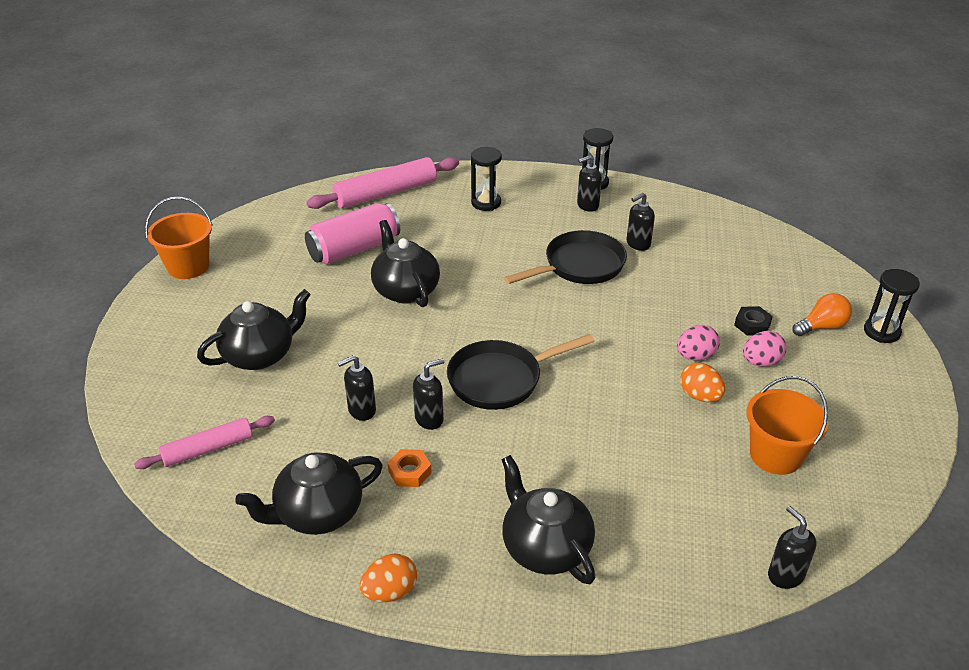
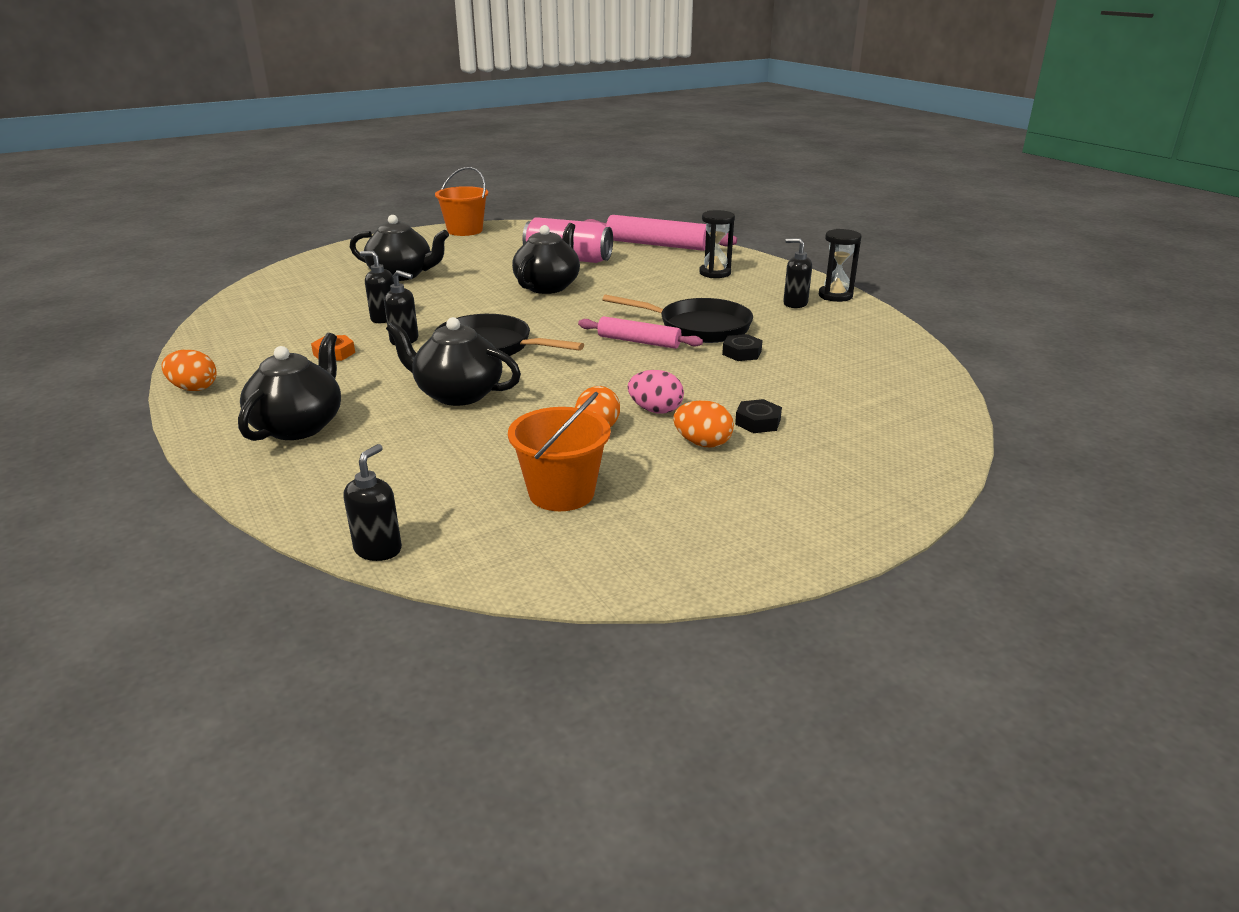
camera: 50 degrees right, 10 degrees down
pink rolling pin [134,416,275,469] -> pink rolling pin moved to [578,316,703,349]
black teapot [235,453,383,535] -> black teapot moved to [386,317,521,406]
black soap dispenser [627,193,655,251] -> none
pink egg [743,331,786,367] -> orange egg [673,400,734,448]
orange light bulb [792,293,852,336] -> none
black hourglass [864,269,920,343] -> none
none -> black nut [722,334,763,361]

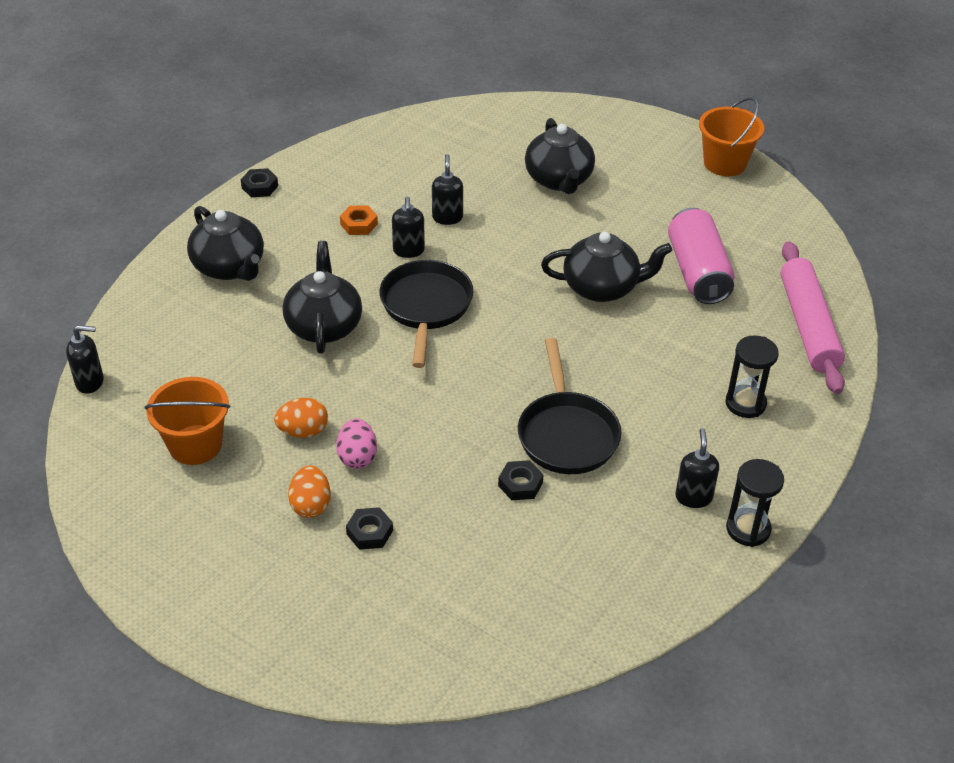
camera: 65 degrees right, 15 degrees up
orange egg [161,350,217,391] -> black nut [241,168,278,197]
black teapot [238,333,341,441] -> black teapot turned 60 degrees clockwise [187,206,264,281]
pink rolling pin [578,316,703,349] -> none

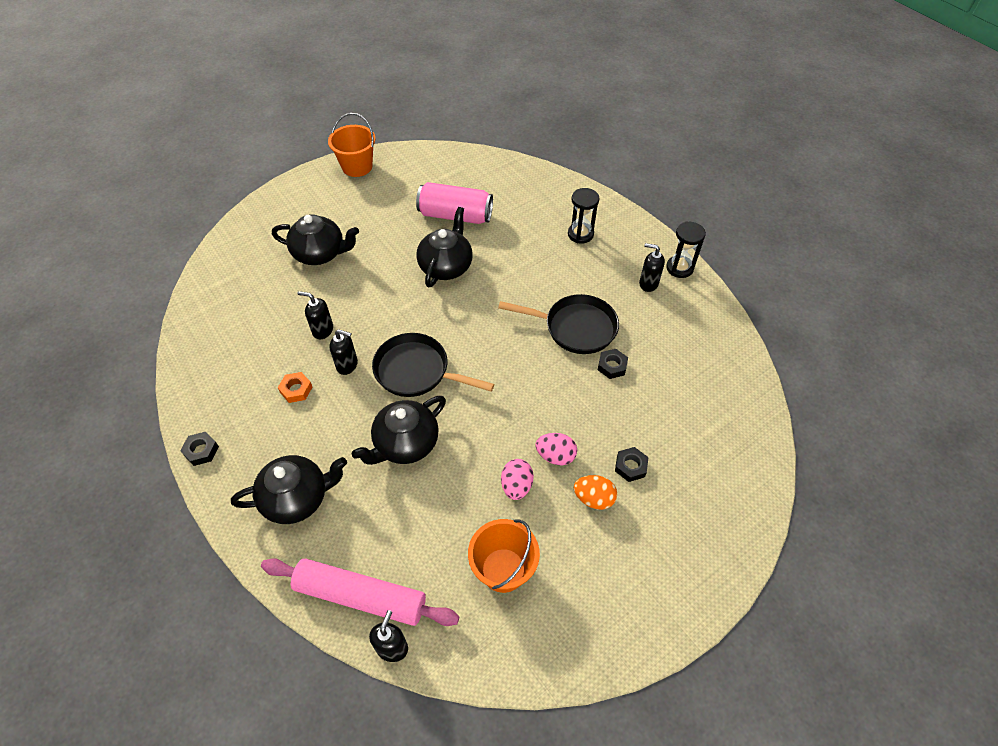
camera: 70 degrees left, 10 degrees up
orange egg [274,398,328,438] -> pink egg [501,459,534,500]
black teapot [283,241,362,354] -> black teapot turned 60 degrees counterclockwise [352,396,446,465]
pink rolling pin [781,241,845,394] -> pink rolling pin moved to [261,558,459,626]

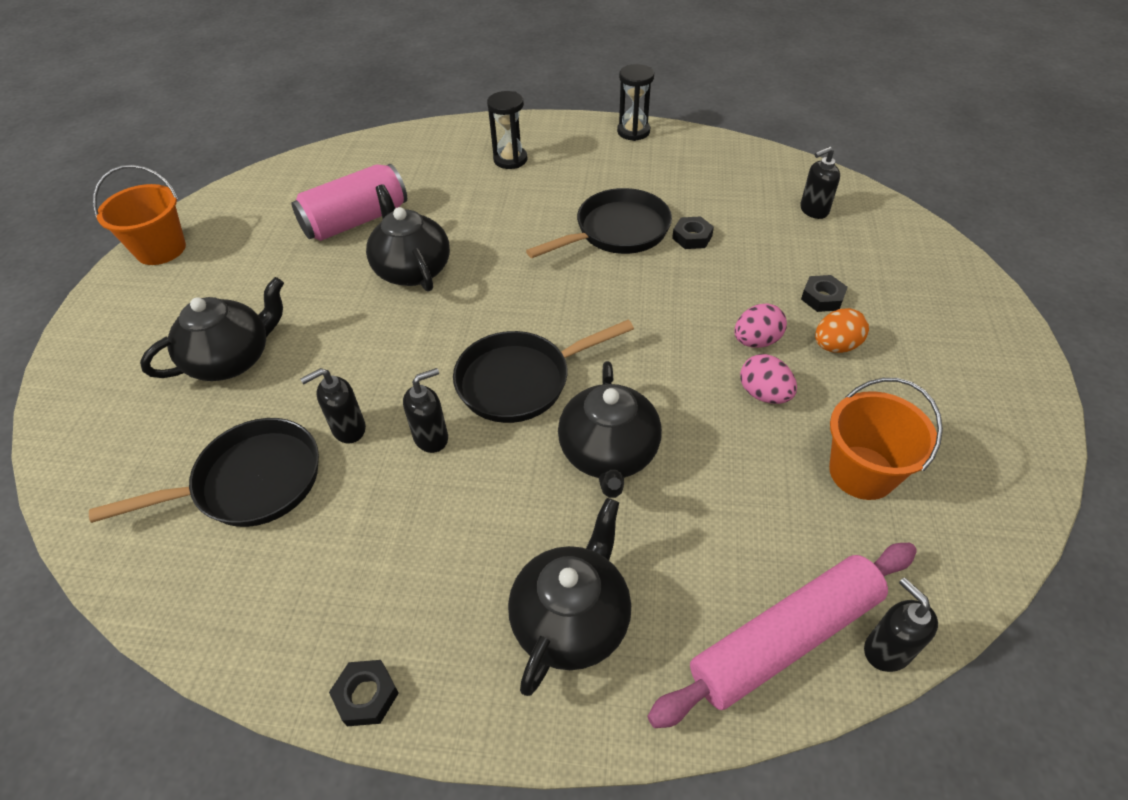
camera: 45 degrees left, 5 degrees down
orange nut [278,372,312,403] -> none
black soap dispenser [639,243,665,292] -> black soap dispenser moved to [800,146,840,219]
none -> black pan [89,418,319,527]

